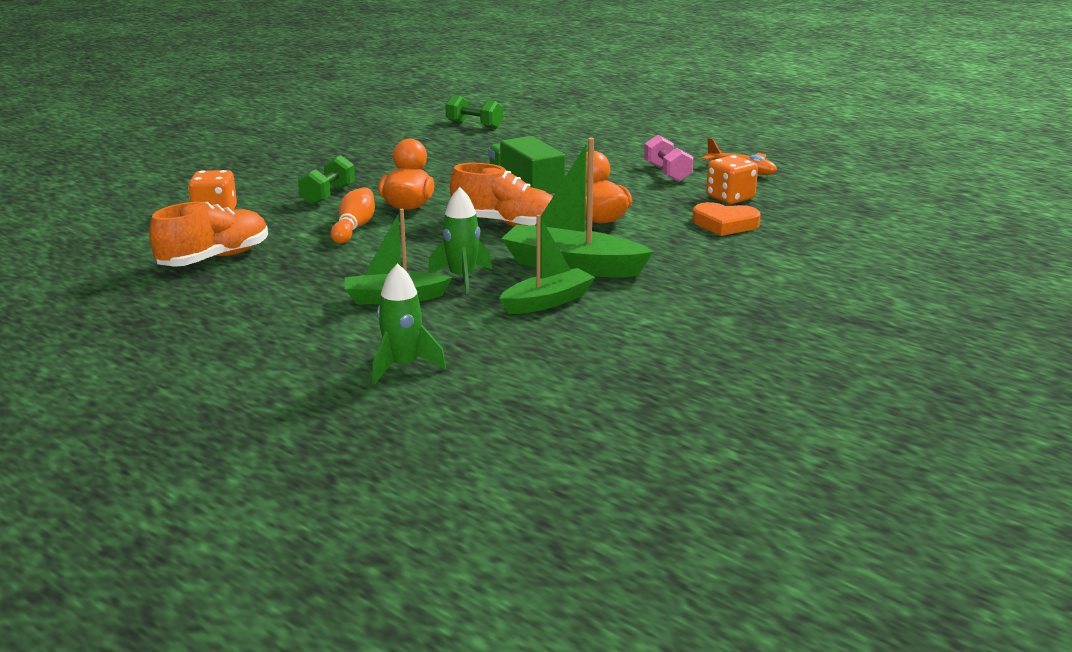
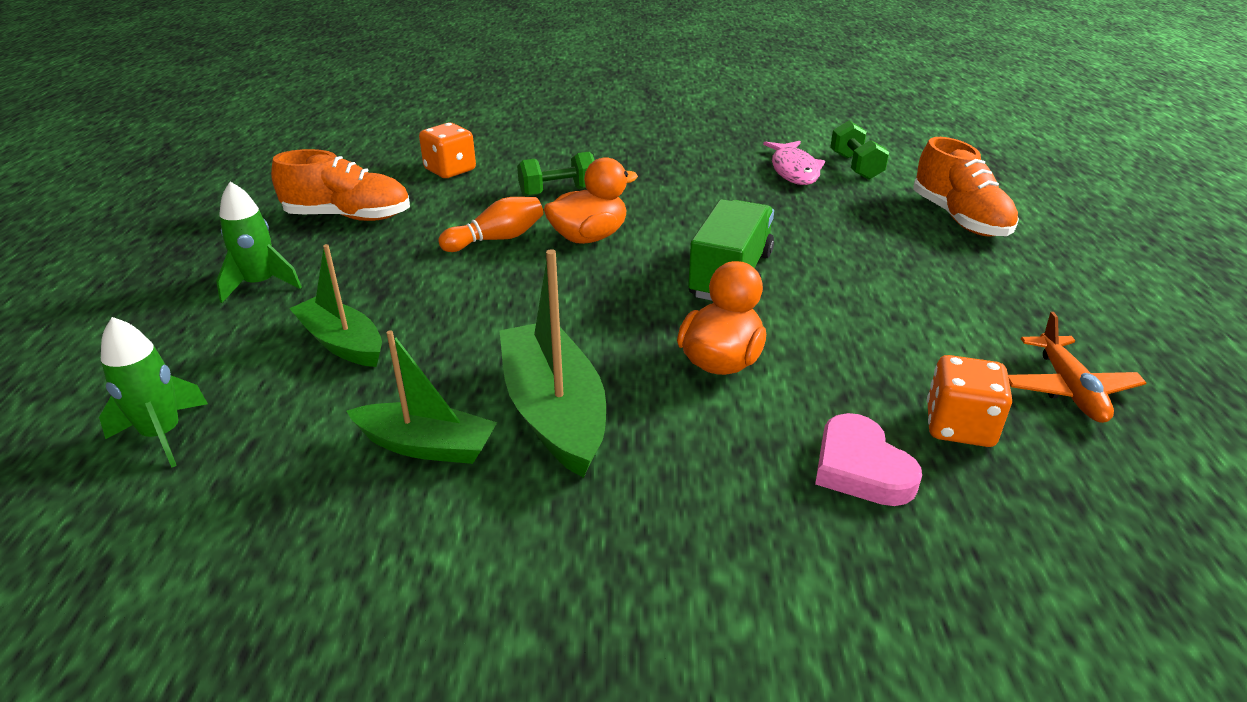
camera: 50 degrees right, 10 degrees up
green rocket [428,187,492,294] -> green rocket moved to [216,182,302,303]
orange shoe [450,163,553,227] -> orange shoe moved to [914,137,1019,237]
pink dumbbell [644,135,693,182] -> none
orange heart [692,202,761,236] -> pink heart [815,413,922,506]
none -> pink fish [763,141,825,185]

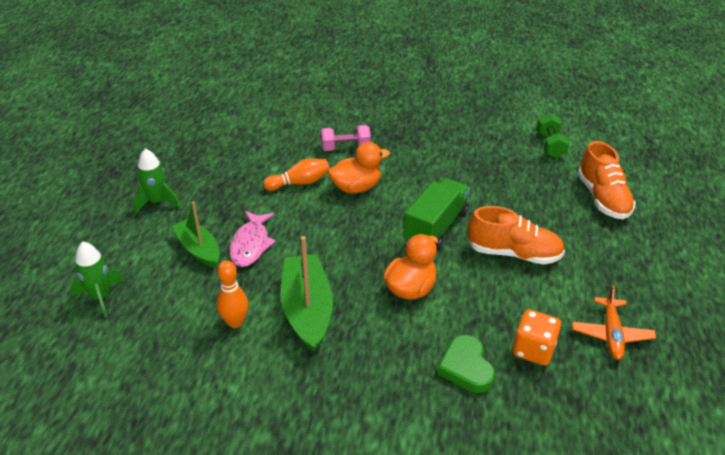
camera: 10 degrees right, 5 degrees up
orange shoe [271,149,410,221] -> orange shoe moved to [468,206,565,265]
green boat [346,330,497,464] -> orange bowling pin [217,260,249,328]
orange dice [419,123,476,178] -> none
green dumbbell [517,152,595,197] -> pink dumbbell [321,125,371,151]
pink fish [763,141,825,185] -> pink fish moved to [229,211,276,267]
pink heart [815,413,922,506] -> green heart [437,335,495,393]

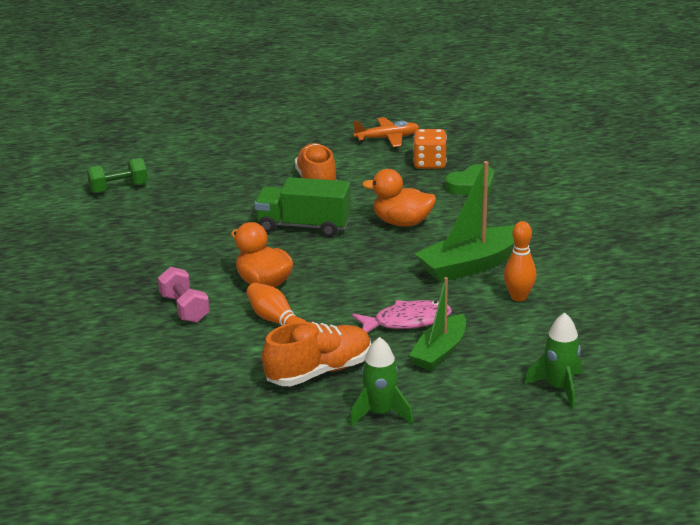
camera: 110 degrees left, 10 degrees down
orange shoe [578,141,636,219] -> orange shoe moved to [262,322,371,386]

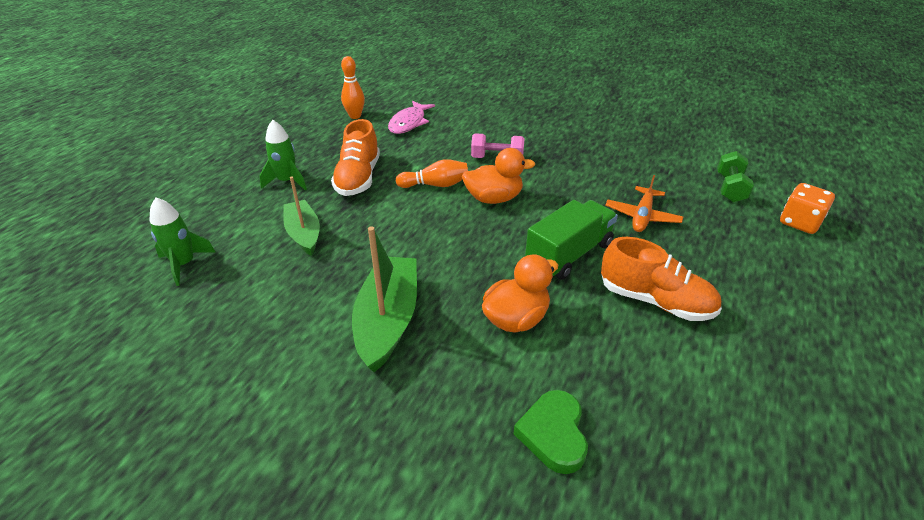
camera: 125 degrees right, 10 degrees up
pink fish [352,300,452,333] -> pink fish moved to [388,100,435,134]
orange plane [353,117,420,147] -> orange plane moved to [605,175,683,232]
orange dice [413,129,447,169] -> orange dice moved to [780,183,835,234]
orange bowling pin [504,221,536,302] -> orange bowling pin moved to [341,56,365,119]

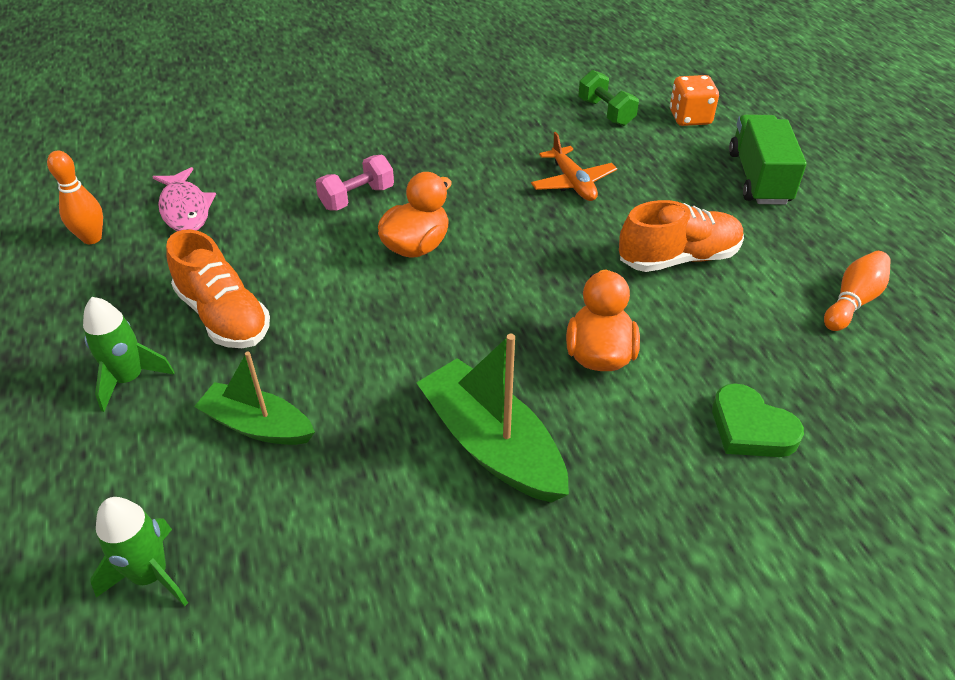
camera: 45 degrees left, 5 degrees up
orange bowling pin [396,159,468,188] -> orange bowling pin moved to [824,251,891,331]
green truck [525,200,618,280] -> green truck moved to [729,114,807,205]

